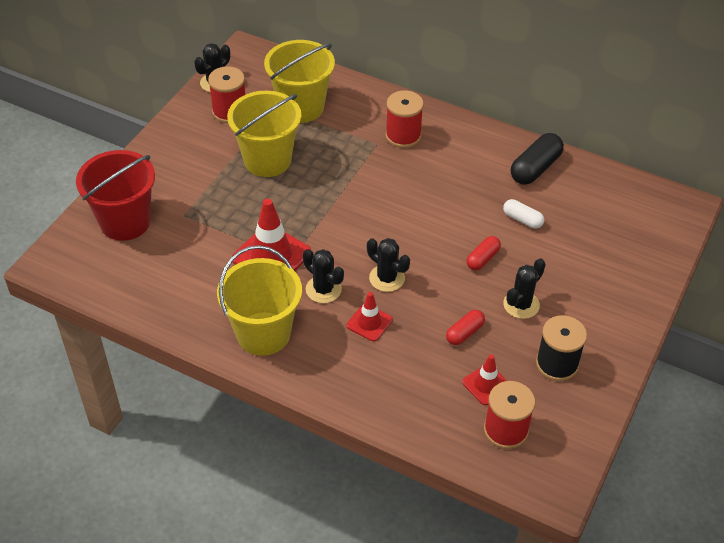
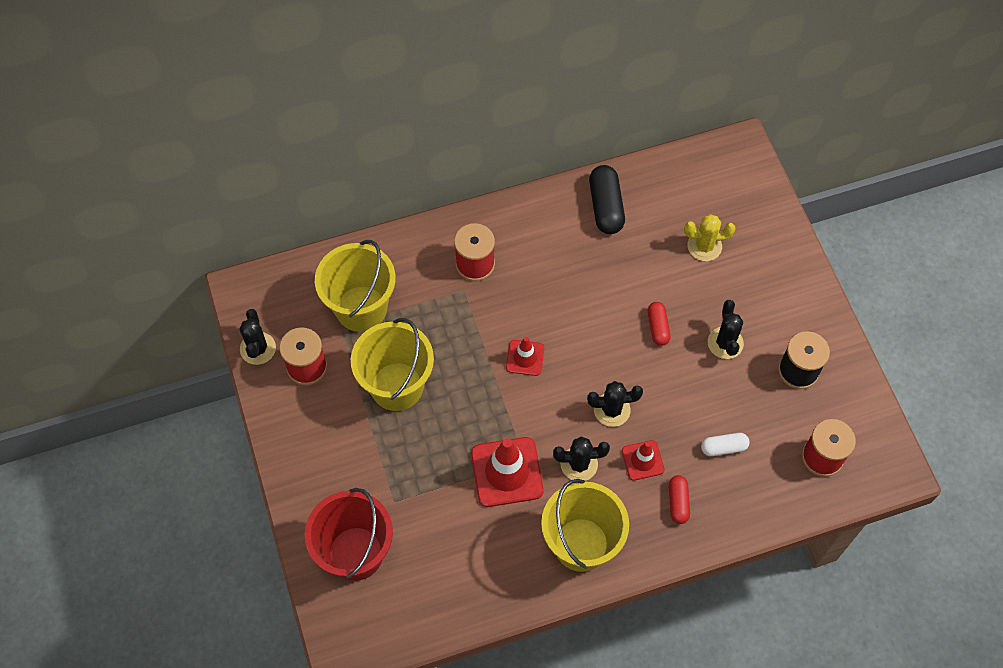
camera: 45 degrees left, 15 degrees up
red capsule [446,310,485,345] -> red capsule moved to [669,475,690,524]
red traffic cone [462,354,507,405] -> red traffic cone moved to [506,337,545,376]
white capsule [503,199,544,229] -> white capsule moved to [701,433,750,456]
none -> yellow cactus [684,214,736,261]

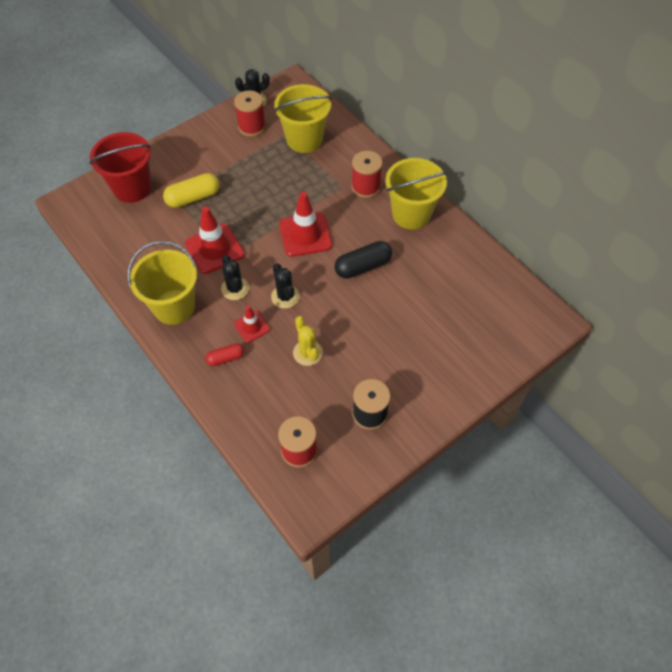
camera: 70 degrees right, 5 degrees down
yellow bucket [351,318,434,411] -> yellow bucket moved to [385,158,447,230]
red traffic cone [506,337,545,376] -> red traffic cone [279,192,332,257], size x1.78
black capsule [589,165,625,234] -> black capsule moved to [335,241,392,279]
red capsule [648,302,671,346] -> none
yellow cactus [684,214,736,261] -> yellow cactus moved to [293,316,323,366]
white capsule [701,433,750,456] -> none
black cactus [708,300,744,359] -> none
none -> yellow capsule [163,173,220,208]

